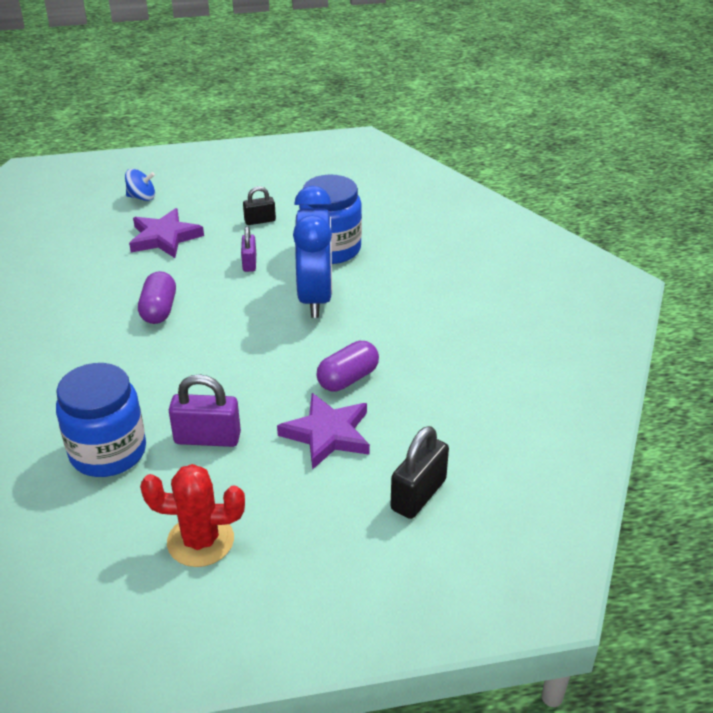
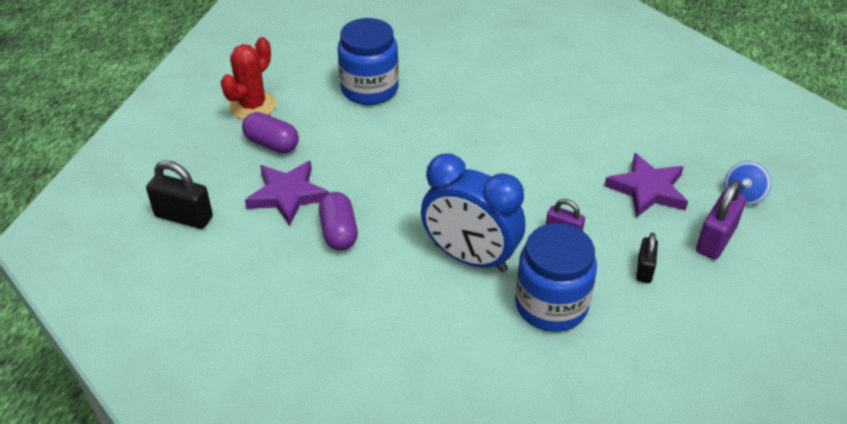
camera: 120 degrees right, 5 degrees up
purple capsule [138,271,176,324] -> purple capsule moved to [242,112,299,153]
purple padlock [169,374,241,447] -> purple padlock moved to [696,180,746,260]
black padlock [390,426,449,519] -> black padlock turned 45 degrees counterclockwise [146,160,213,229]

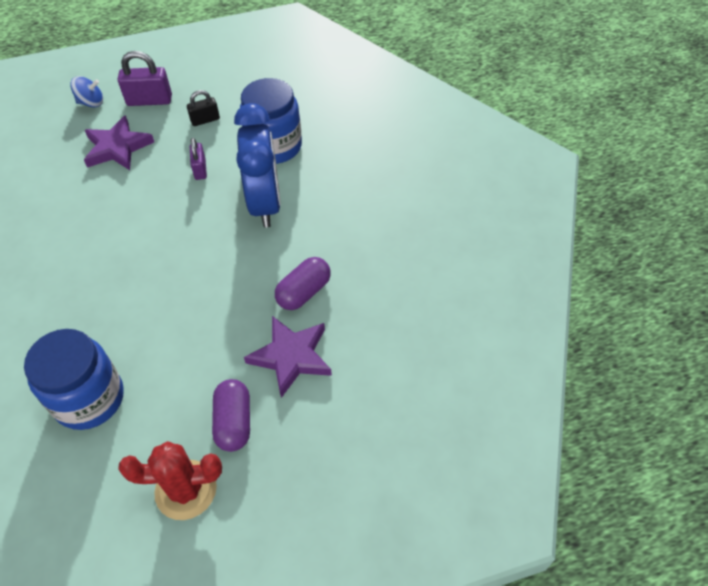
camera: 125 degrees left, 10 degrees up
black padlock [146,160,213,229] -> none

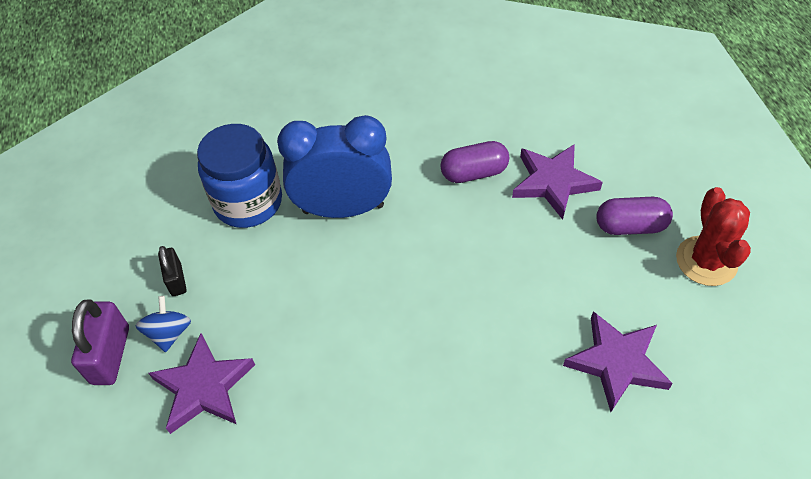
camera: 85 degrees left, 0 degrees up
blue jar [24,329,124,430] -> purple star [563,311,673,412]
blue spinning top [70,76,103,107] -> blue spinning top moved to [135,296,191,352]
purple padlock [190,138,207,180] -> none
purple capsule [275,257,331,310] -> purple capsule turned 60 degrees counterclockwise [440,141,509,183]

